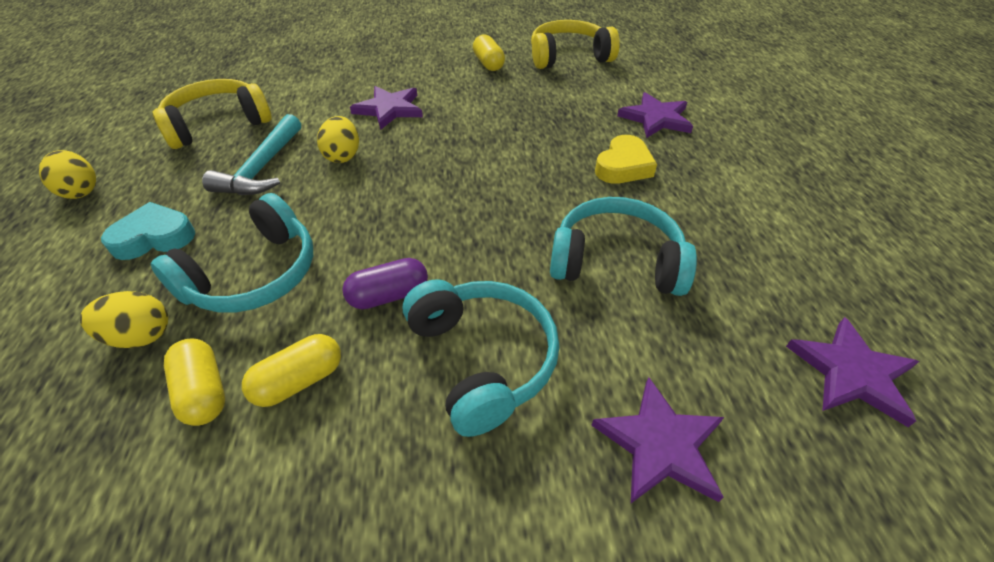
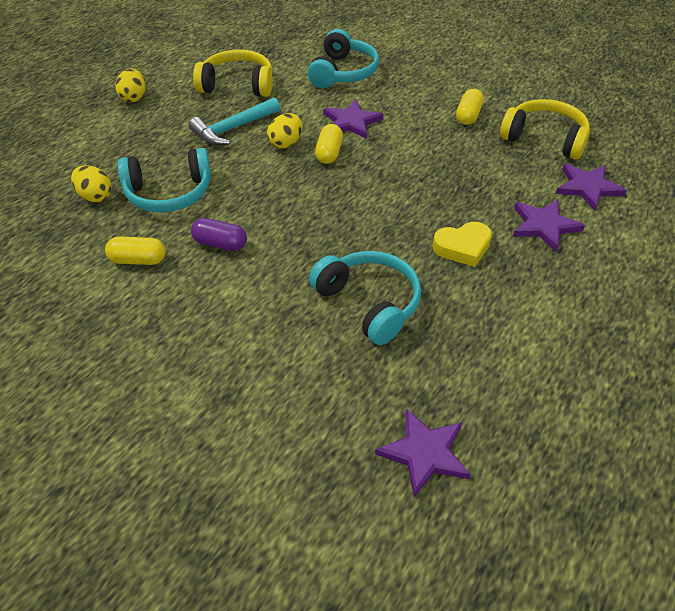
camera: 40 degrees right, 0 degrees up
turquoise heart [101,202,195,260] -> none
yellow capsule [164,339,225,426] -> yellow capsule moved to [315,124,343,164]
turquoise headphones [403,279,560,437] -> turquoise headphones moved to [307,29,379,88]
purple star [591,377,724,503] -> purple star moved to [556,164,627,211]

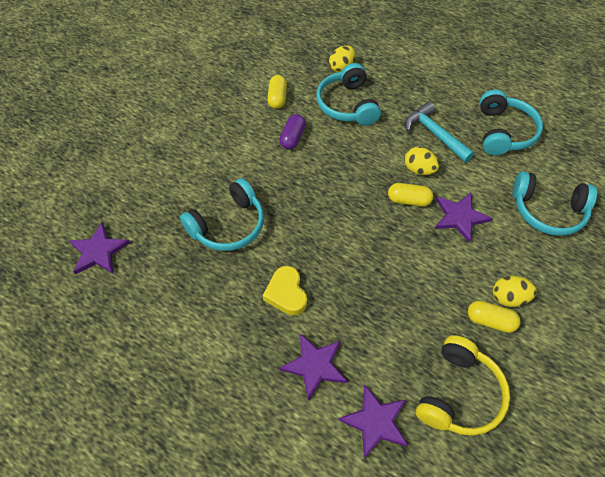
camera: 90 degrees right, 10 degrees up
yellow egg [115,68,146,102] -> yellow egg moved to [493,276,537,307]
yellow headphones [193,50,273,97] -> turquoise headphones [480,89,543,155]

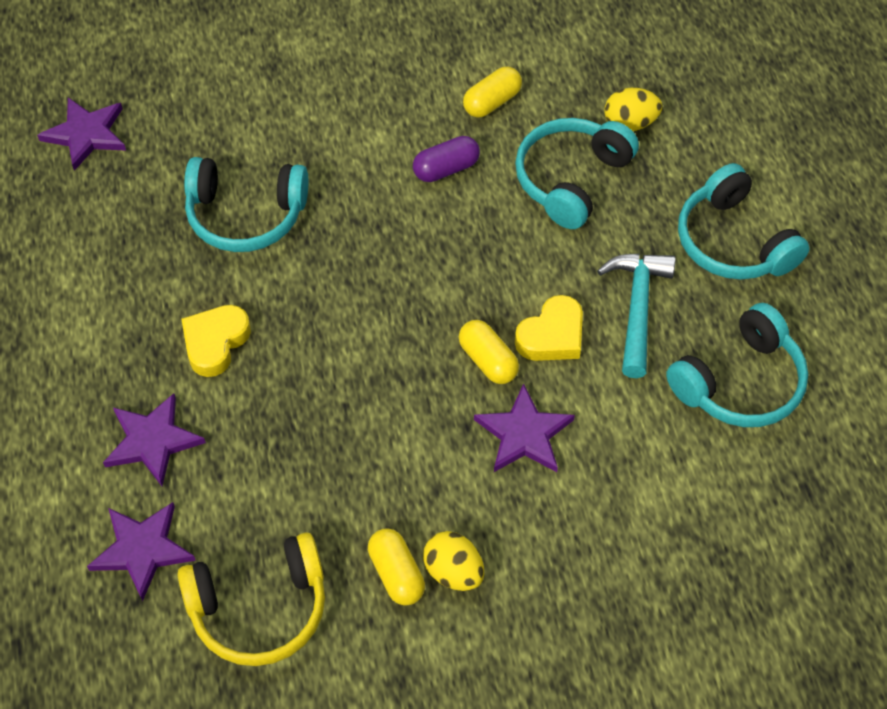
camera: 45 degrees right, 0 degrees up
yellow egg [405,147,439,175] -> yellow heart [515,295,583,361]
turquoise headphones [513,171,597,236] -> turquoise headphones moved to [678,163,810,279]

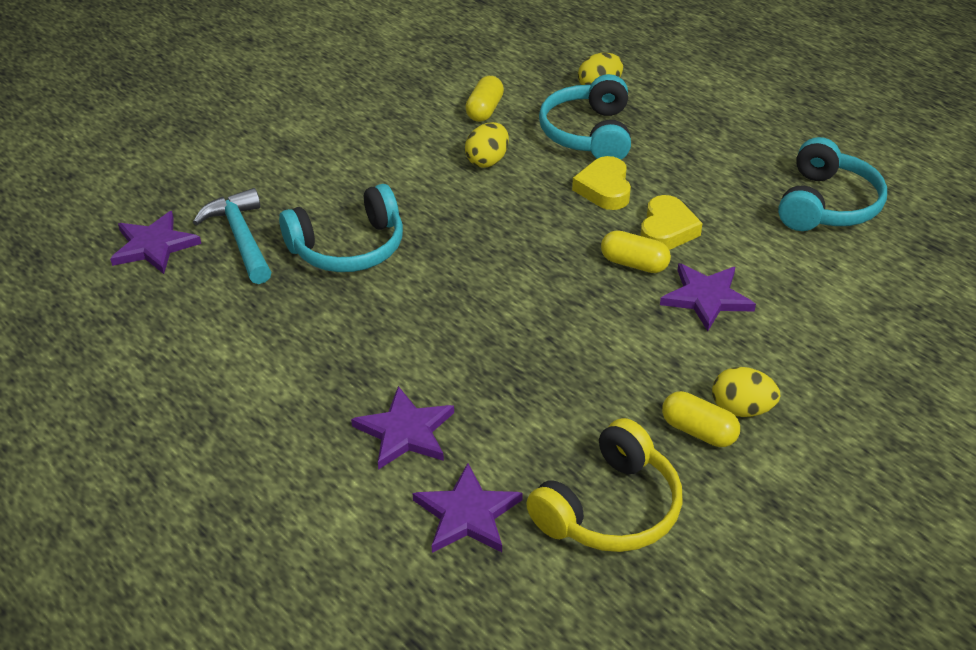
camera: 30 degrees left, 15 degrees down
yellow heart [181,305,251,377] -> yellow heart moved to [572,156,631,210]
purple capsule [413,136,480,182] -> yellow egg [465,122,509,168]
turquoise hammer [597,254,676,378] -> turquoise hammer moved to [193,188,271,284]
turquoise headphones [678,163,810,279] -> none

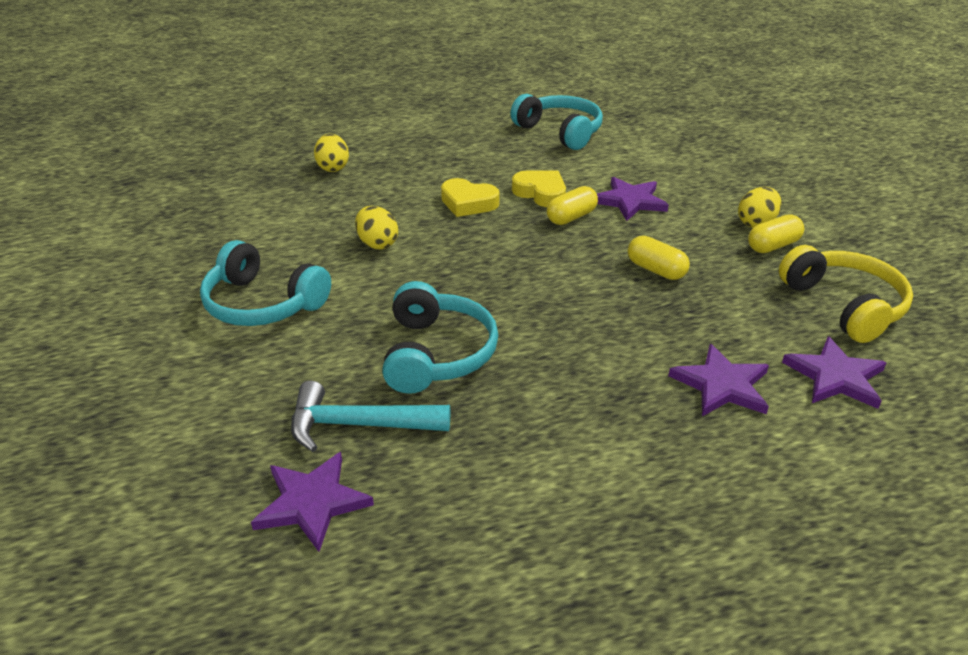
camera: 65 degrees left, 5 degrees down
yellow capsule [465,76,504,122] -> yellow capsule moved to [628,236,690,280]
turquoise headphones [539,74,631,160] -> turquoise headphones moved to [200,240,331,326]

